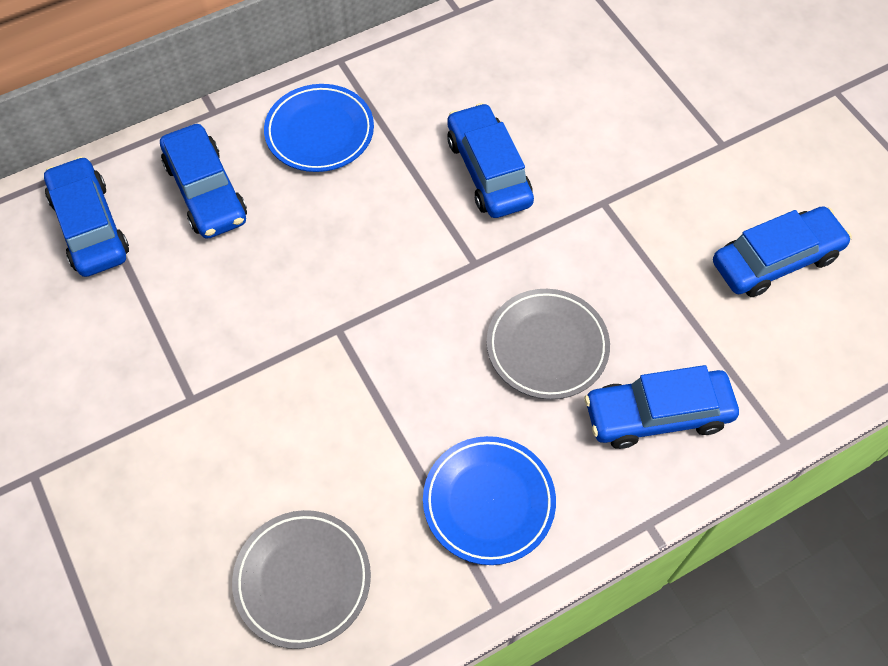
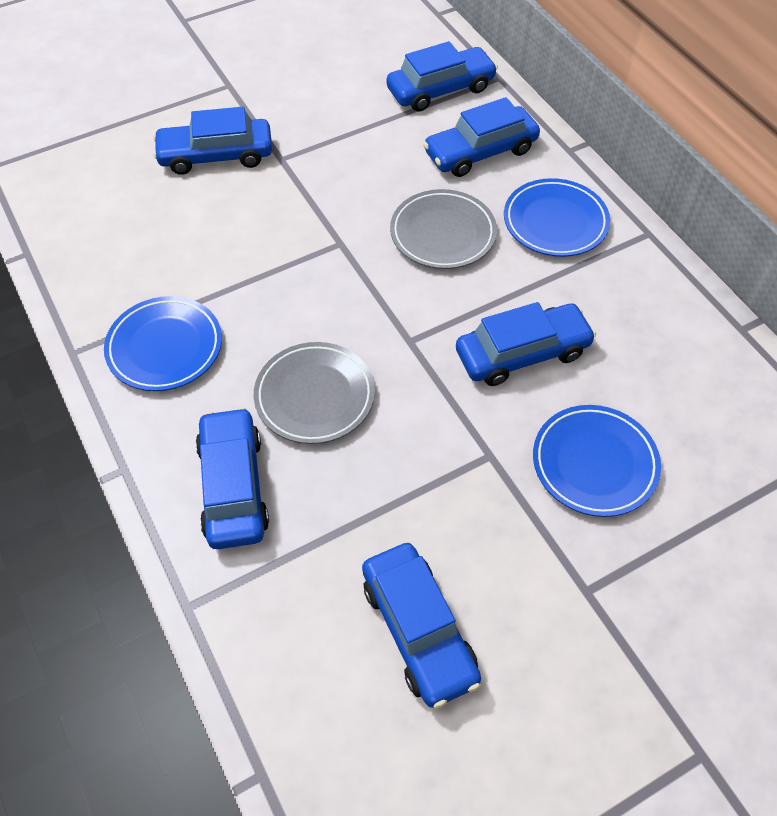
camera: 90 degrees right, 5 degrees down
grey plate [232,510,371,649] -> grey plate moved to [390,189,497,269]
none -> blue car [153,107,272,175]
none -> blue plate [533,405,661,517]

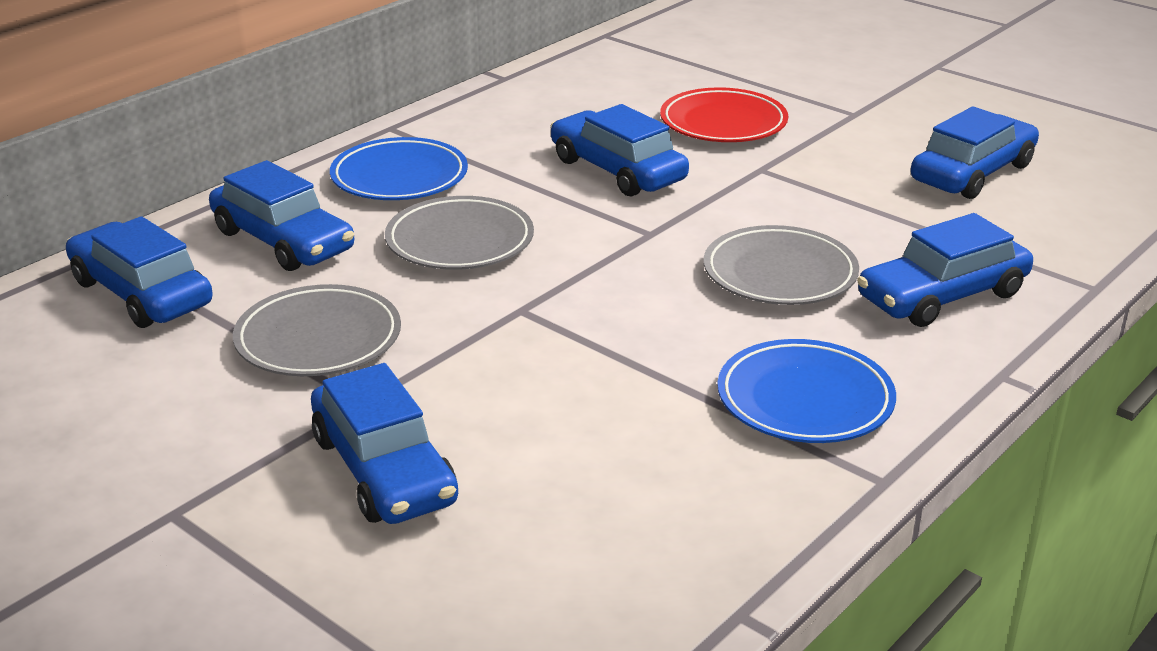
camera: 110 degrees left, 25 degrees down
blue plate [533,405,661,517] -> red plate [660,87,788,142]
none -> grey plate [233,284,401,376]

